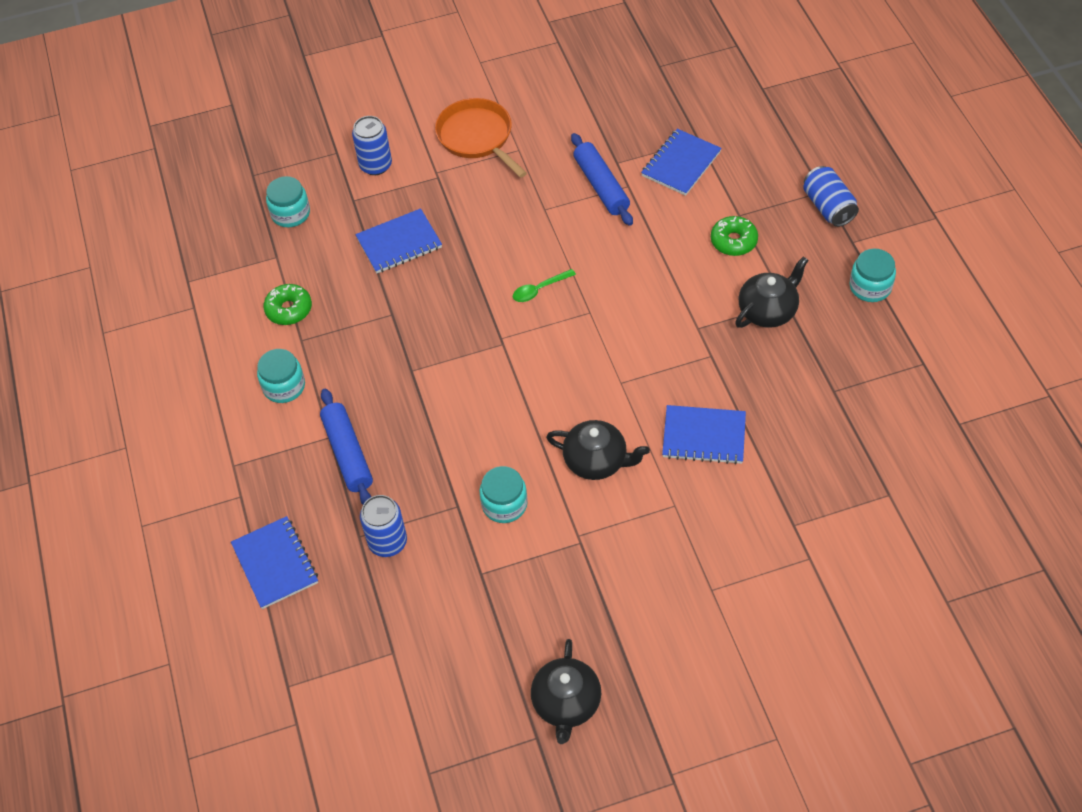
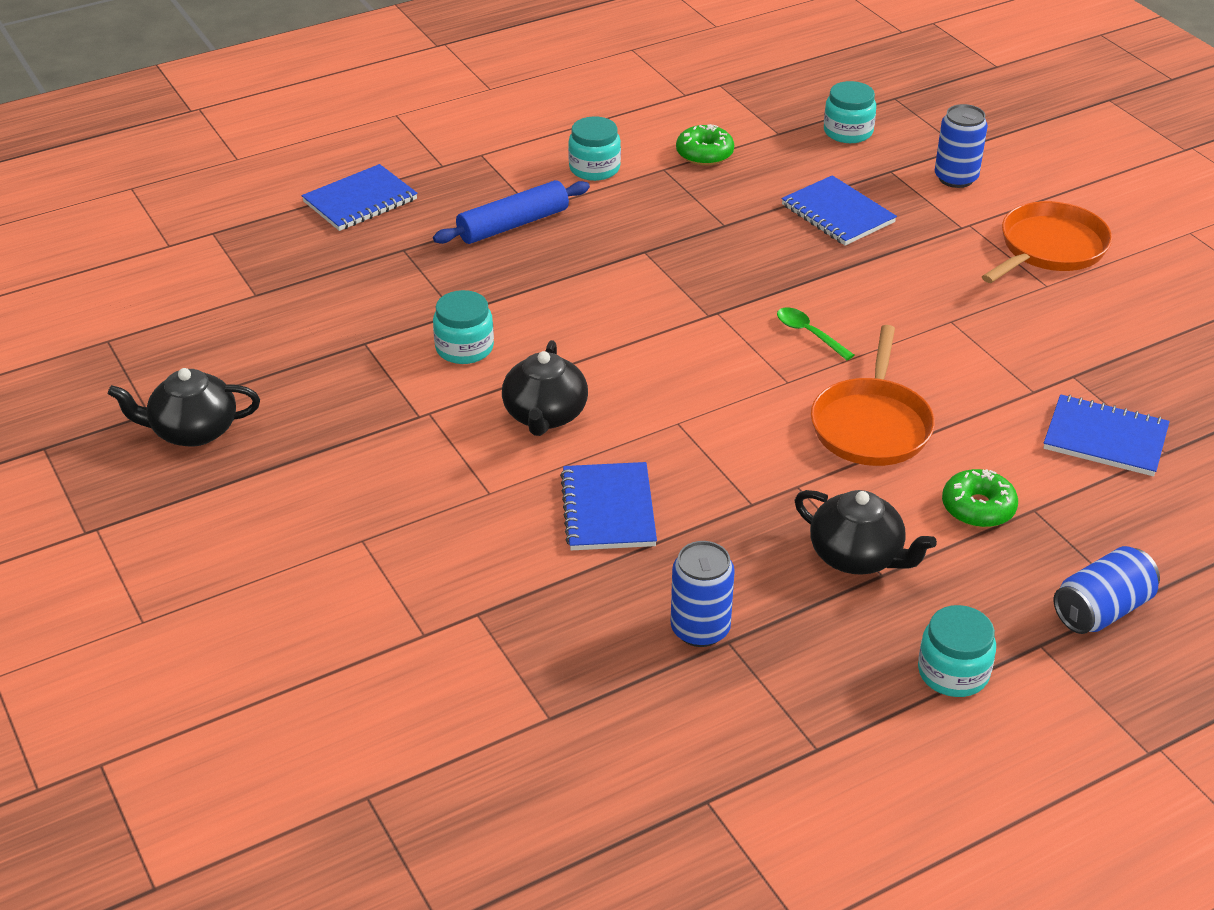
camera: 75 degrees right, 15 degrees down
blue can [360,495,407,557] -> blue can moved to [671,541,735,647]
blue rolling pin [571,133,633,226] -> none
none -> orange pan [811,325,935,466]

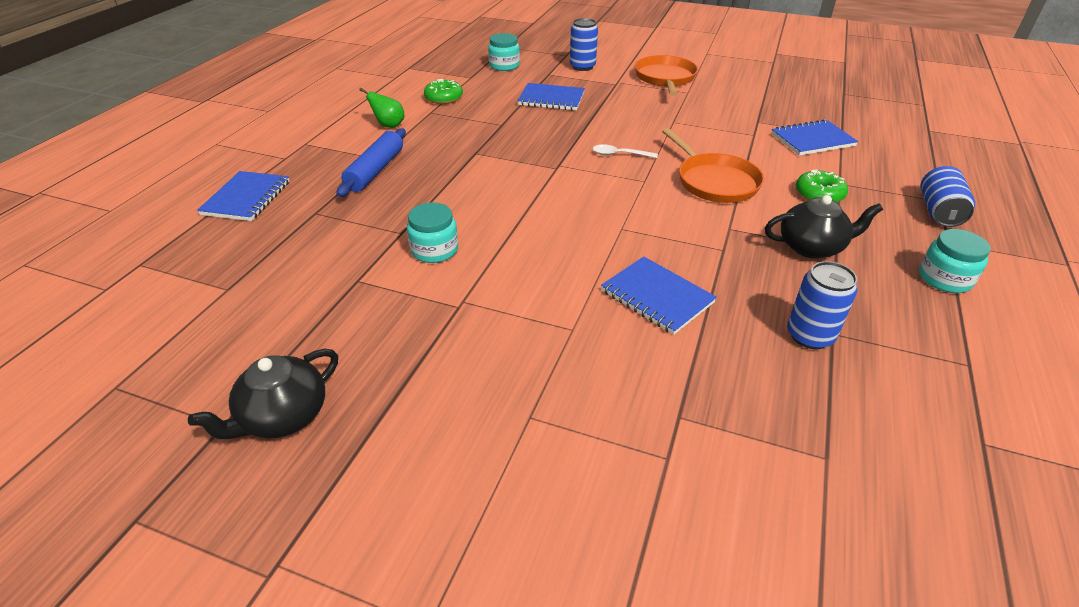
camera: 40 degrees left, 0 degrees up
black teapot [502,340,588,436] -> none
turquoise jar [568,116,621,181] -> green pear [359,88,404,128]
green spoon [777,307,854,360] -> white spoon [593,145,658,158]

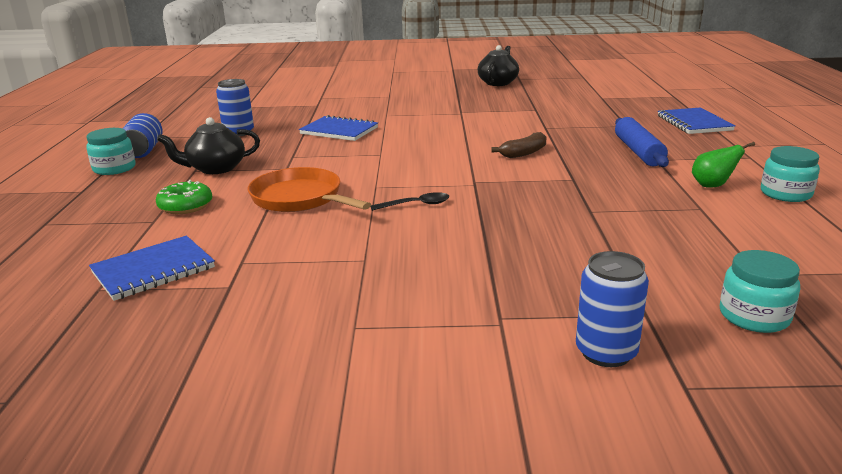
camera: 160 degrees right, 15 degrees down
turquoise jar [407,202,458,263] -> turquoise jar moved to [761,146,820,202]
green donut [424,79,463,104] -> none
blue notebook [518,83,585,111] -> none
white spoon [593,145,658,158] -> black spoon [371,192,449,211]
orange pan [634,55,698,96] -> none
blue can [920,166,975,227] -> blue can moved to [122,113,163,158]
none -> brown banana [491,132,547,158]

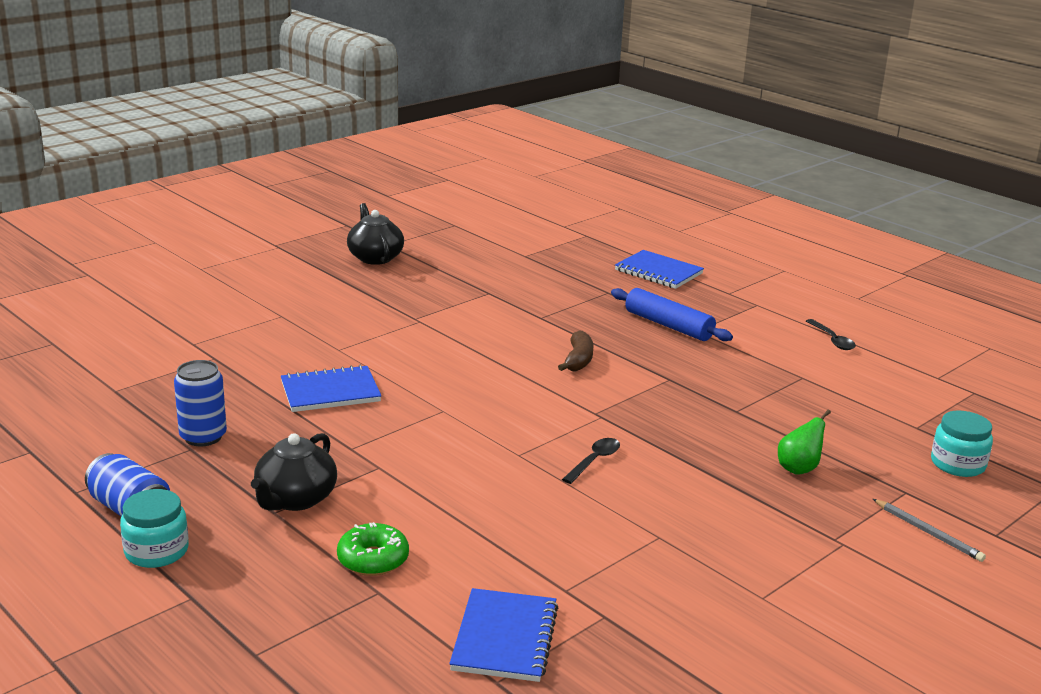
camera: 45 degrees left, 0 degrees up
orange pan [248,167,371,212] -> none
blue can [576,251,649,367] -> grey pencil [873,499,986,562]
green pear [692,142,755,188] -> green pear moved to [778,410,831,475]
turquoise jar [761,146,820,202] -> black spoon [806,319,856,350]

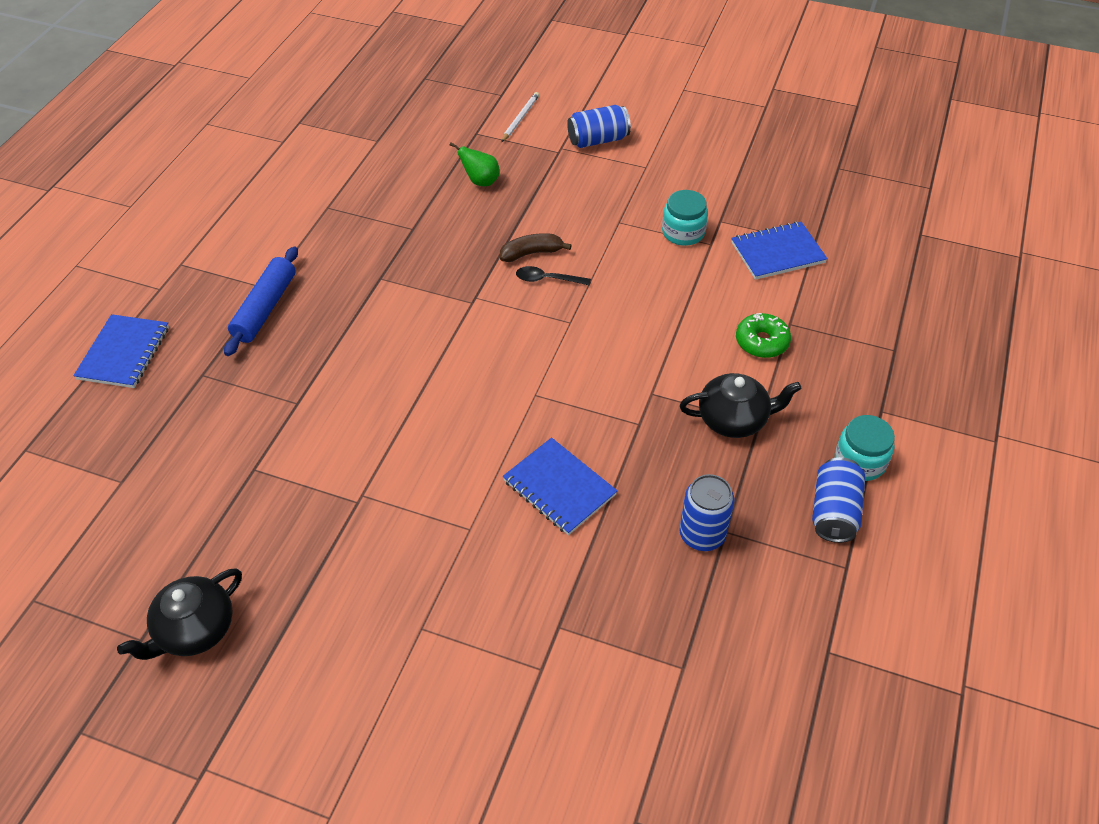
camera: 115 degrees left, 25 degrees up
brown banana [558,330,594,371] -> brown banana moved to [500,233,572,262]
black spoon [806,319,856,350] -> none
grey pencil [873,499,986,562] -> white pencil [501,92,539,142]
turquoise jar [931,410,993,477] -> turquoise jar moved to [662,190,708,246]
none -> blue can [567,105,631,148]

